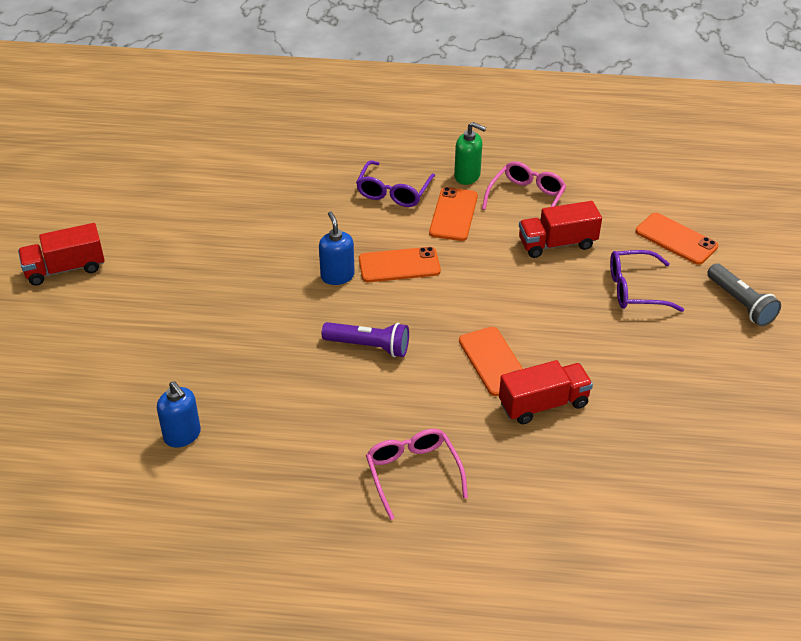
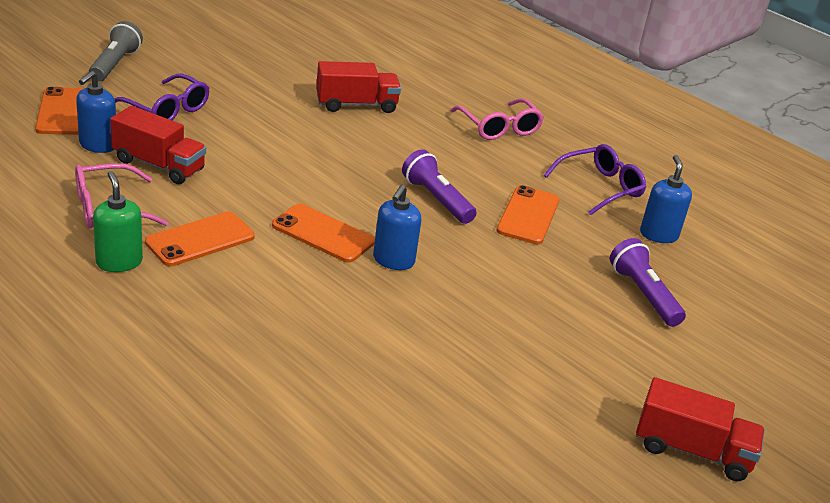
camera: 145 degrees left, 10 degrees down
purple glasses [356,160,435,207] -> purple glasses moved to [544,144,646,215]
pink glasses [366,429,468,520] -> pink glasses turned 45 degrees counterclockwise [451,98,544,140]
orange phone [459,327,523,396] -> orange phone moved to [496,185,559,244]
red truck [499,360,593,424] -> red truck turned 150 degrees clockwise [316,61,401,113]
none -> blue soap dispenser [76,71,116,153]
none -> purple flashlight [610,238,686,327]

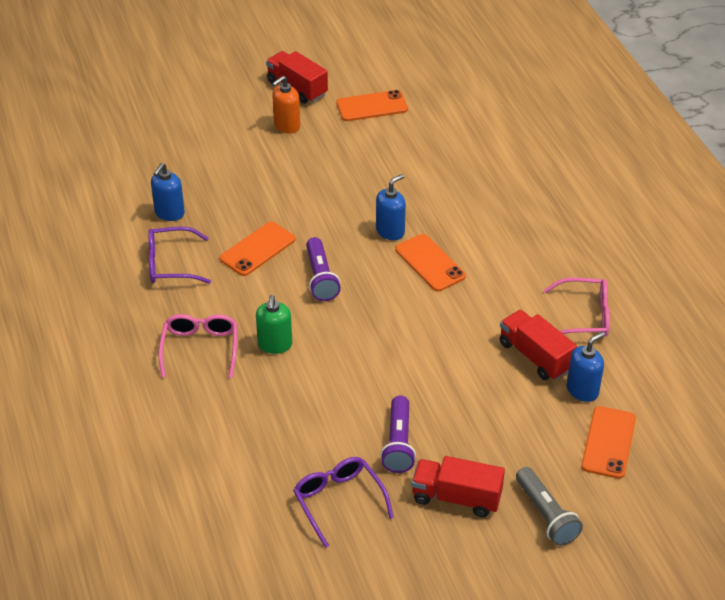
camera: 150 degrees left, 10 degrees up
grey flashlight [89,21,143,82] -> grey flashlight turned 60 degrees counterclockwise [516,467,583,546]
green soap dispenser [93,171,143,272] -> green soap dispenser moved to [256,295,292,354]
purple glasses [114,73,209,120] -> purple glasses moved to [293,457,394,548]
orange phone [145,212,255,266] -> orange phone moved to [336,90,408,121]
red truck [316,61,401,113] -> red truck moved to [412,456,505,517]
purple flashlight [610,238,686,327] -> purple flashlight moved to [380,396,416,473]
none -> orange soap dispenser [272,76,300,133]

